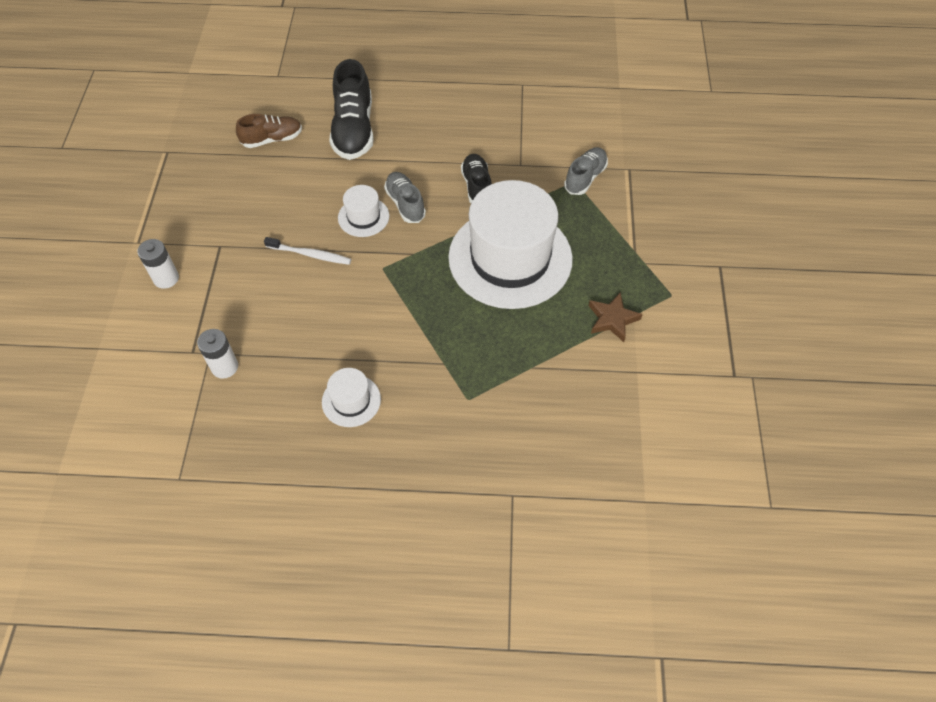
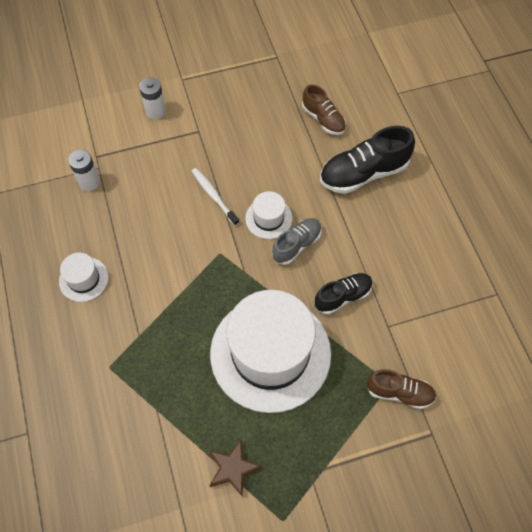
camera: 70 degrees right, 5 degrees up
white toothbrush [264,237,351,265] -> white toothbrush turned 150 degrees clockwise [192,168,239,226]
grey shoe [564,147,608,195] -> brown shoe [366,369,436,409]

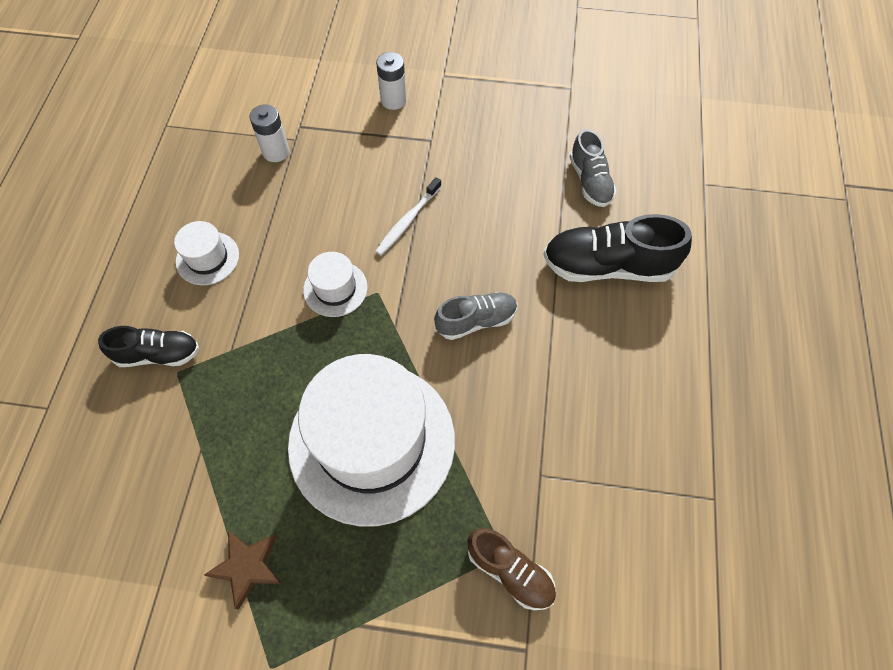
camera: 25 degrees right, 0 degrees up
white toothbrush [192,168,239,226] -> white toothbrush turned 135 degrees counterclockwise [375,177,442,255]
white hat [245,191,292,239] -> white hat moved to [303,252,368,317]
brown shoe [302,84,346,135] -> grey shoe [570,129,616,207]
black shoe [315,273,373,315] -> black shoe moved to [98,326,199,367]

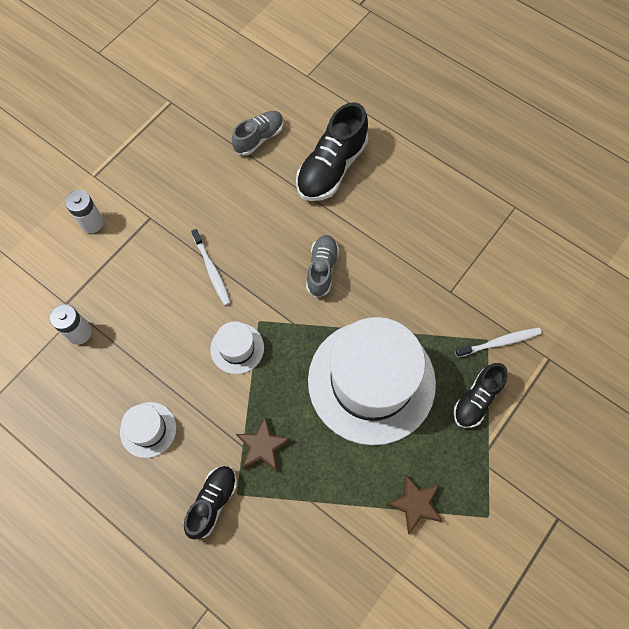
camera: 60 degrees left, 5 degrees up
brown shoe [468,528,556,610] -> white toothbrush [455,328,542,358]
grey shoe [570,129,616,207] -> grey shoe turned 60 degrees counterclockwise [232,111,284,156]
none -> brown star [236,417,291,471]
none -> black shoe [453,363,508,428]

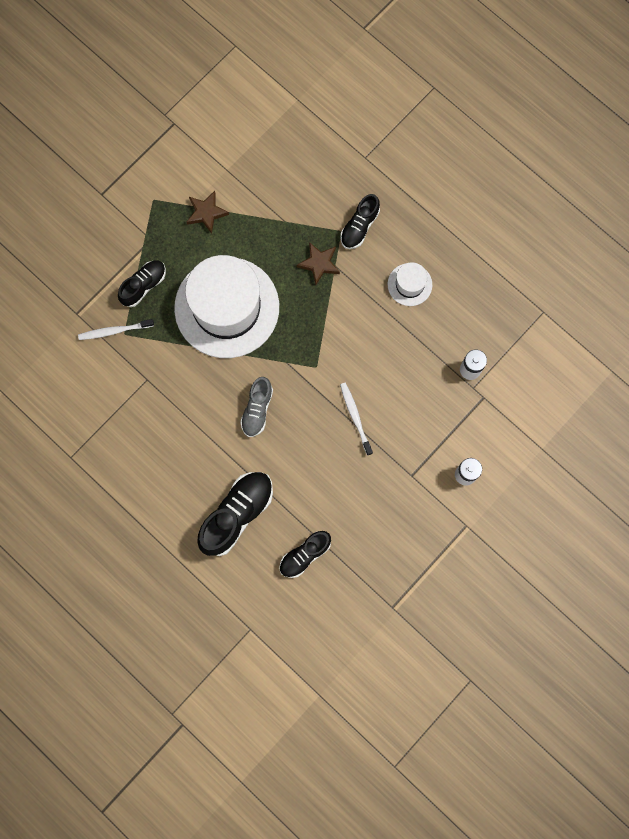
camera: 175 degrees left, 10 degrees up
white hat [210,321,264,374] -> none
grey shoe [232,111,284,156] -> black shoe [279,531,331,578]

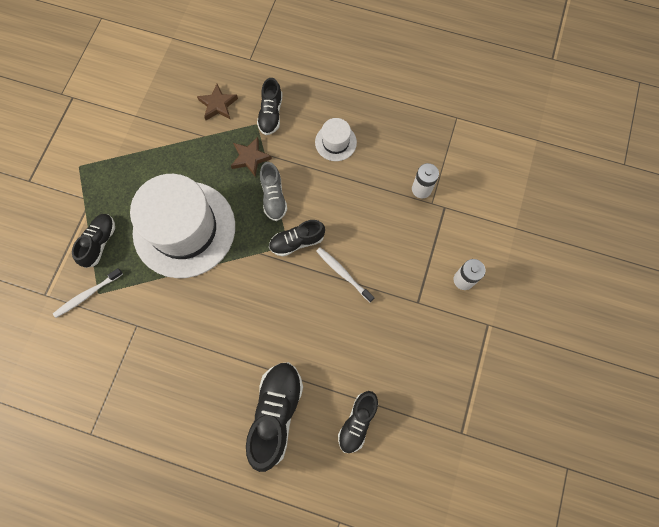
camera: 25 degrees left, 5 degrees down
brown star [187,191,229,234] -> brown star moved to [197,84,238,120]
grey shoe [240,377,273,437] -> grey shoe moved to [260,162,287,221]
none -> black shoe [269,220,325,257]

